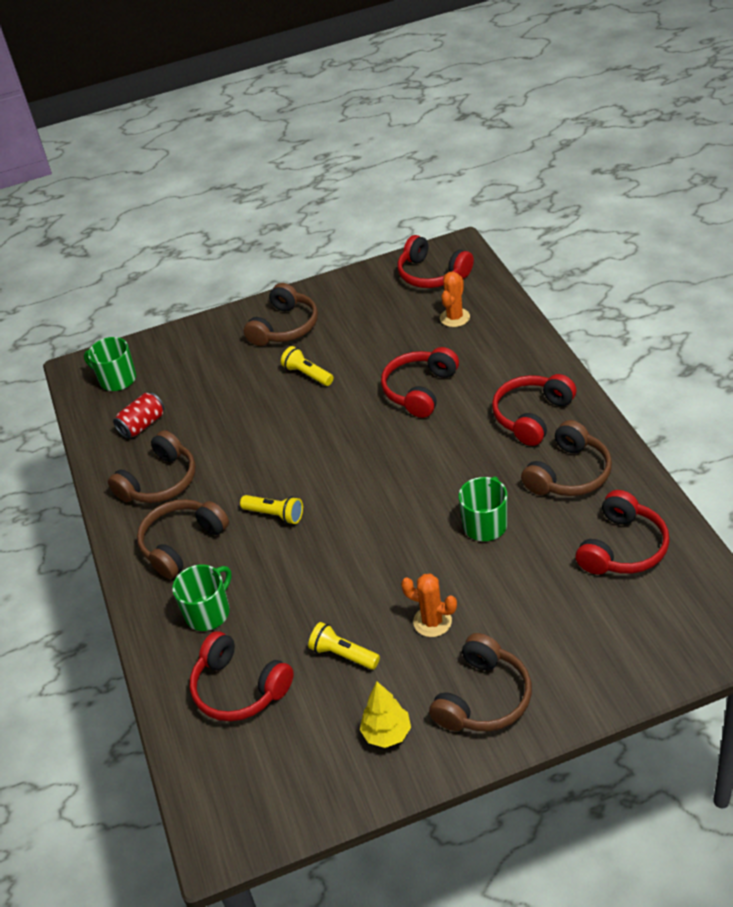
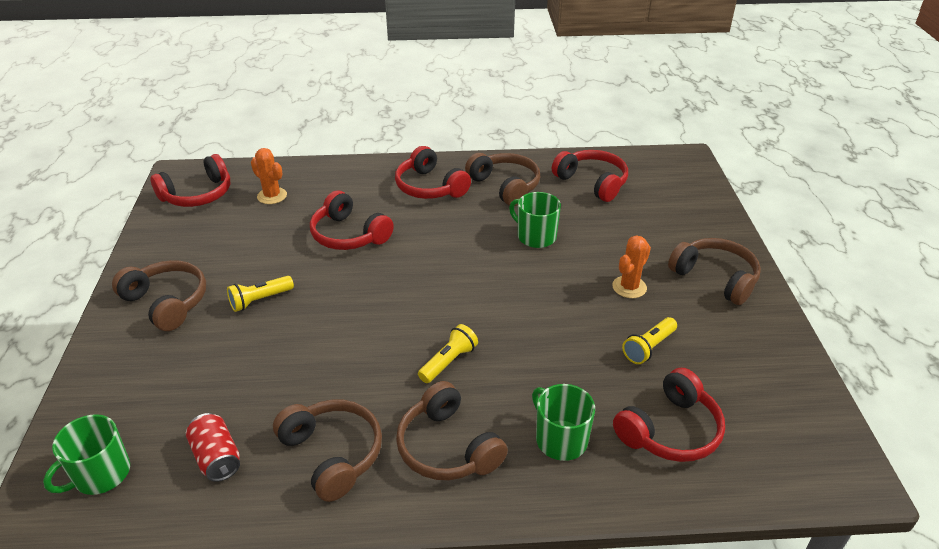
camera: 80 degrees left, 5 degrees down
yellow tree [360,682,411,748] -> none

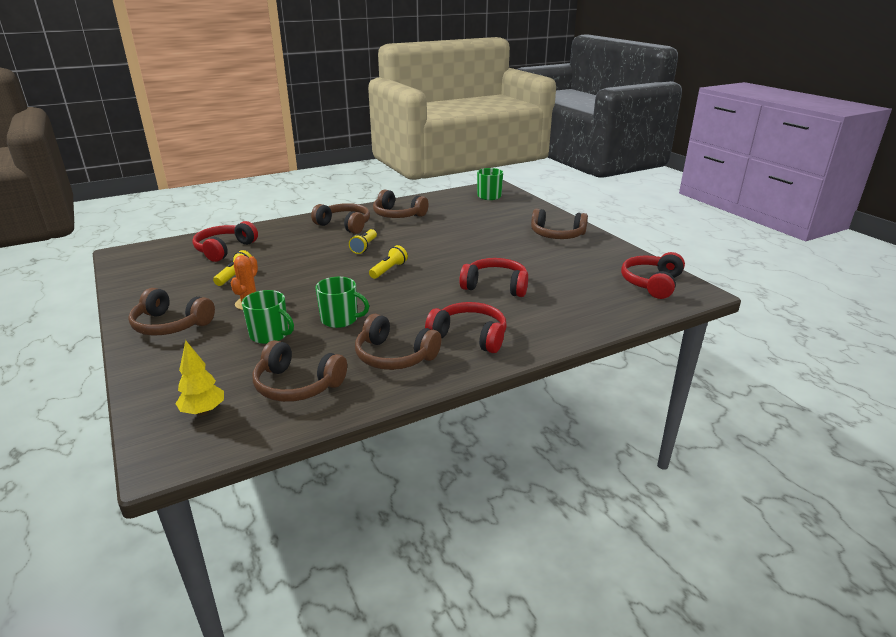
camera: 155 degrees right, 10 degrees down
red can [186,413,240,482] -> none
yellow flashlight [227,276,294,312] -> yellow flashlight moved to [369,245,408,279]
orange cactus [251,148,287,204] -> none
green mug [532,384,595,461] -> green mug moved to [242,290,294,344]
red headphones [552,150,628,202] -> brown headphones [253,340,347,402]
none -> yellow tree [175,340,224,415]

